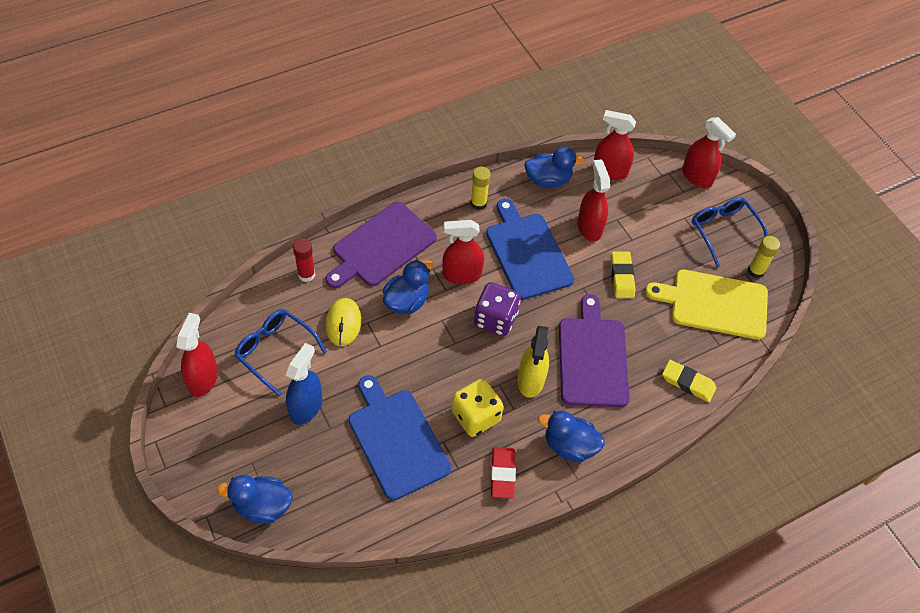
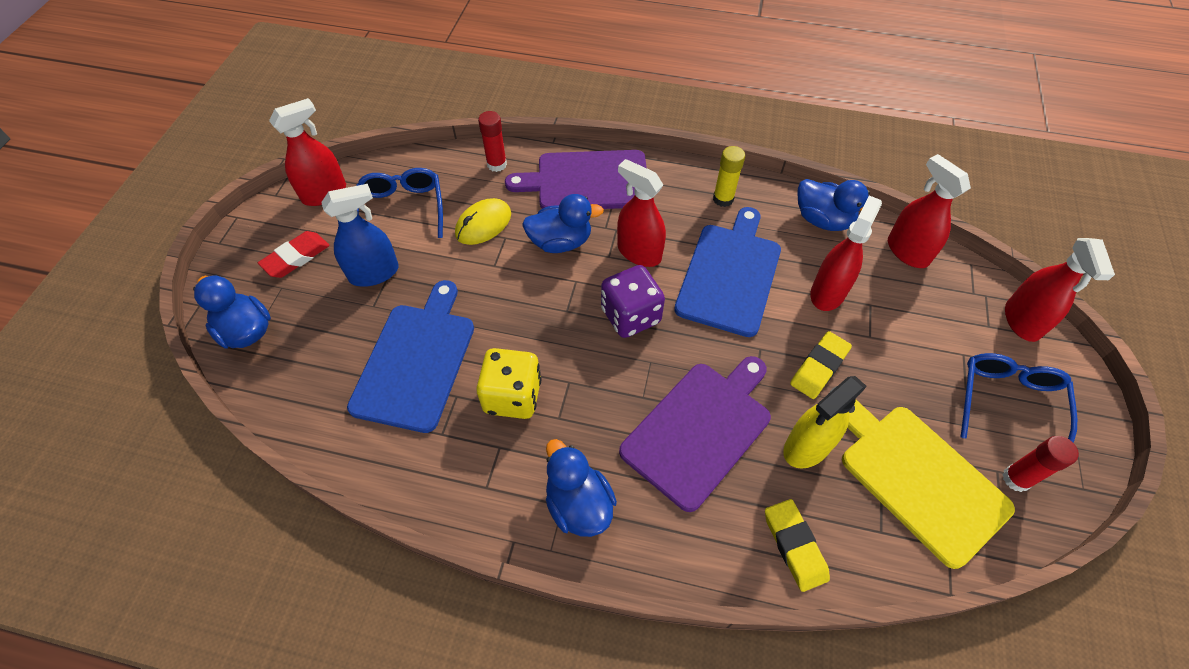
camera: 45 degrees right, 0 degrees up
red eraser [491,447,516,499] -> red eraser moved to [258,231,330,278]
yellow spray bottle [517,326,549,398] -> yellow spray bottle moved to [783,376,867,469]
yellow glue stick [748,236,780,278] -> red glue stick [1002,436,1079,492]

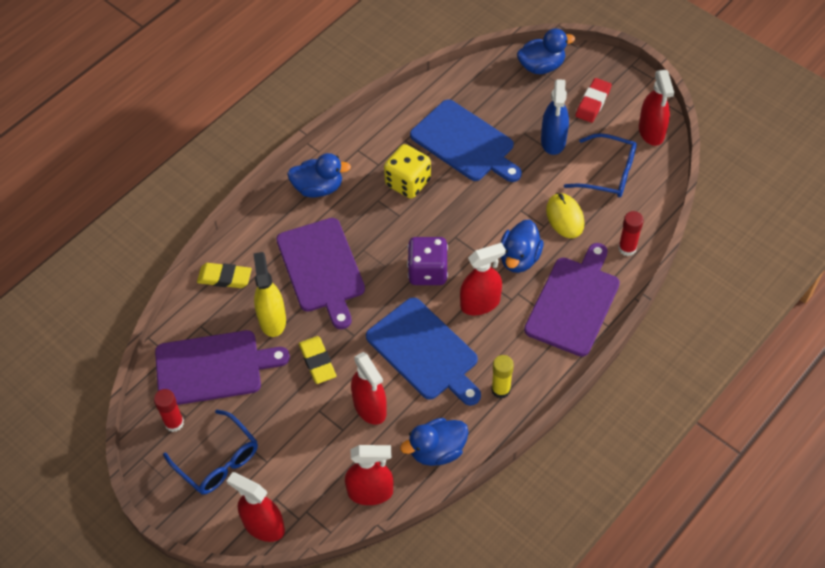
camera: 120 degrees right, 0 degrees up
red eraser [258,231,330,278] -> red eraser turned 45 degrees clockwise [575,78,612,123]
yellow cutting board [842,399,1015,569] -> purple cutting board [155,330,290,405]

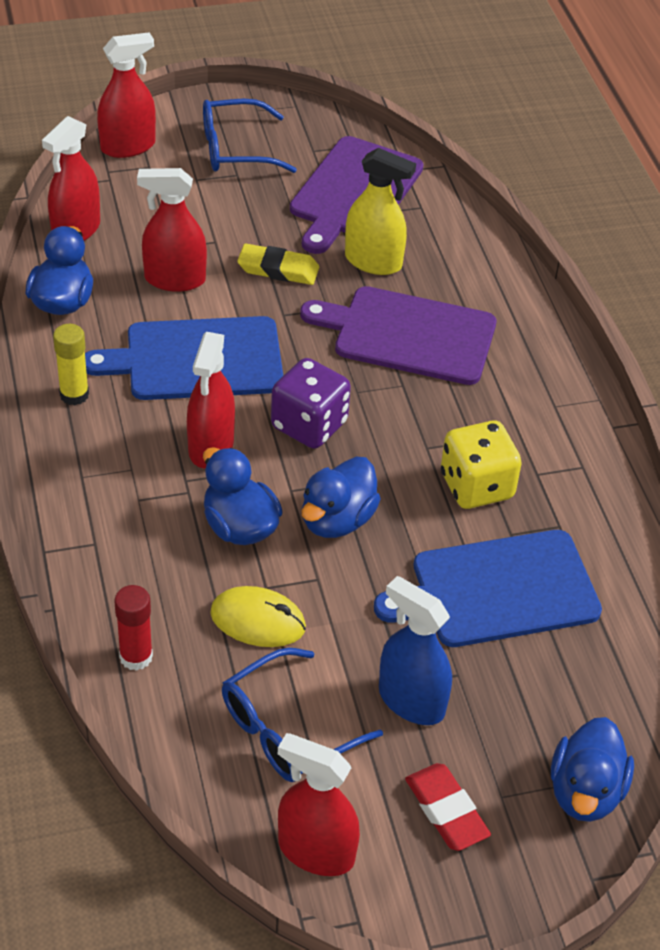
camera: 120 degrees right, 10 degrees down
red glue stick [154,389,184,432] -> none
yellow eraser [197,263,252,288] -> none
blue duck [287,153,351,198] -> blue duck moved to [302,457,381,538]
purple cutting board [524,243,620,357] -> none

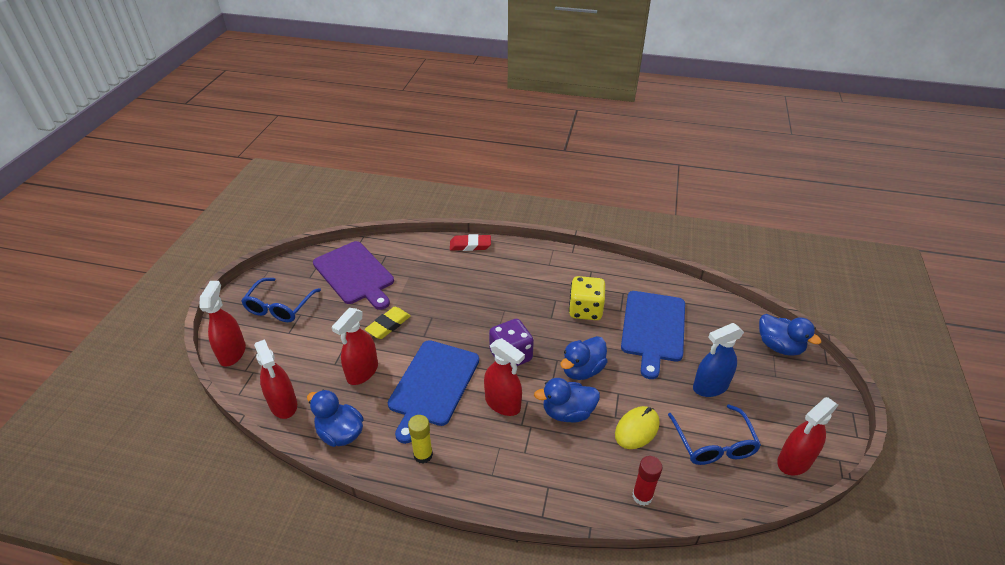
camera: 60 degrees left, 5 degrees down
purple cutting board [300,286,496,385] -> none
blue duck [302,457,381,538] -> blue duck turned 75 degrees clockwise [560,336,608,380]
yellow spray bottle [345,148,416,275] -> none
red eraser [405,763,491,851] -> red eraser moved to [450,234,491,251]

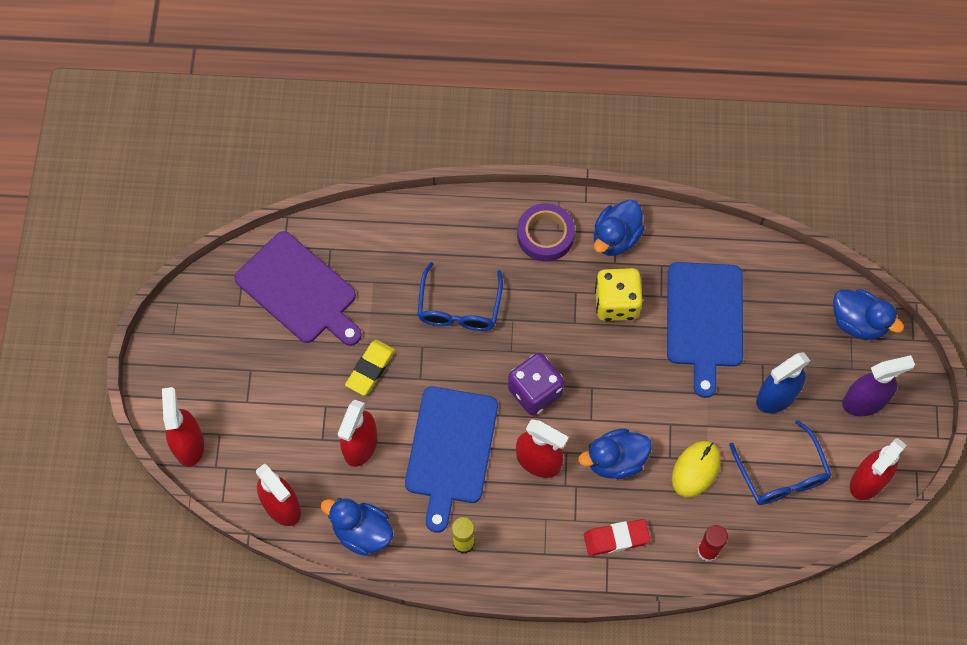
camera: 10 degrees left, 25 degrees up
blue glasses [241,278,321,322] -> blue glasses moved to [417,262,503,331]
red eraser [450,234,491,251] -> red eraser moved to [584,519,650,556]
blue duck [560,336,608,380] -> blue duck moved to [594,200,645,256]
none -> purple tape [517,203,575,261]
none -> purple spray bottle [842,355,915,416]

